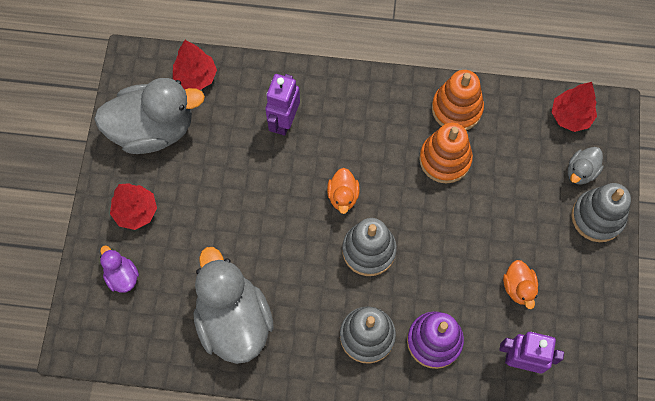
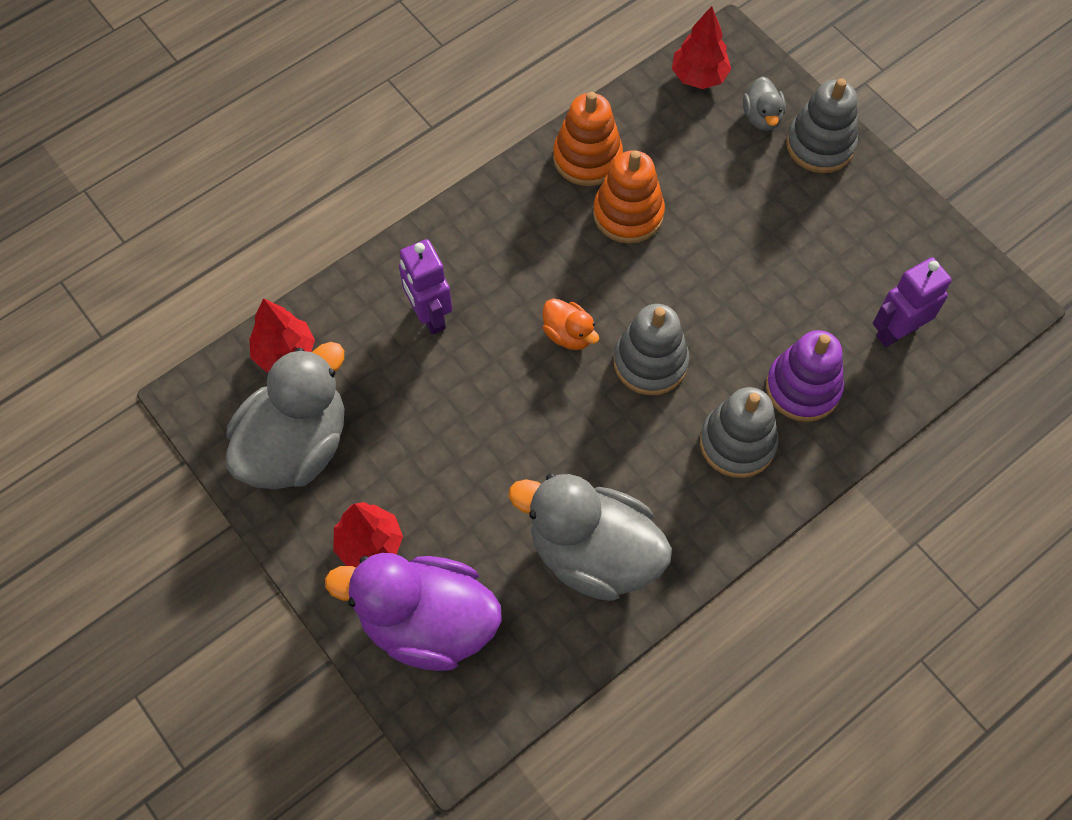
camera: 45 degrees left, 5 degrees down
purple duck [100,245,139,293] -> purple duck [325,553,502,671], size x2.20
orange duck [503,260,538,309] -> none

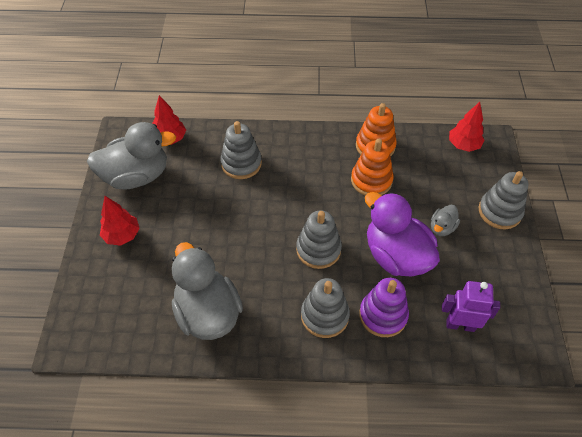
camera: 40 degrees right, 10 degrees down
purple duck [325,553,502,671] -> purple duck moved to [365,192,440,276]
purple robot [399,239,452,335] -> grey stacking toy [220,121,262,179]
orange duck [543,298,599,350] -> none
grey duck [743,76,786,131] -> grey duck moved to [431,205,460,236]

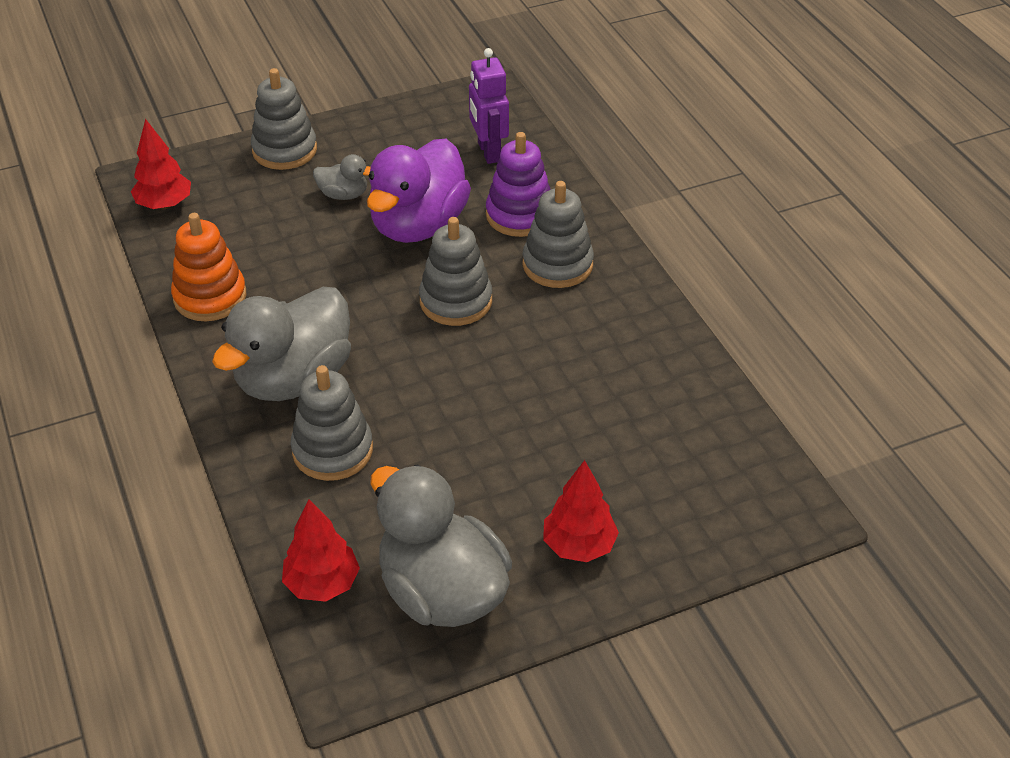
camera: 115 degrees left, 10 degrees down
grey duck [172,242,243,340] -> grey duck moved to [212,287,351,401]
orange stacking toy [351,139,394,196] -> none

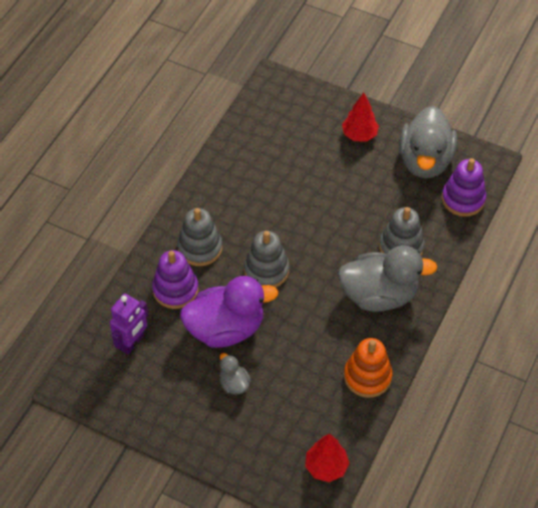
camera: 130 degrees left, 10 degrees up
grey stacking toy [251,68,317,170] -> none
red tree [282,499,360,602] -> purple stacking toy [442,158,486,217]

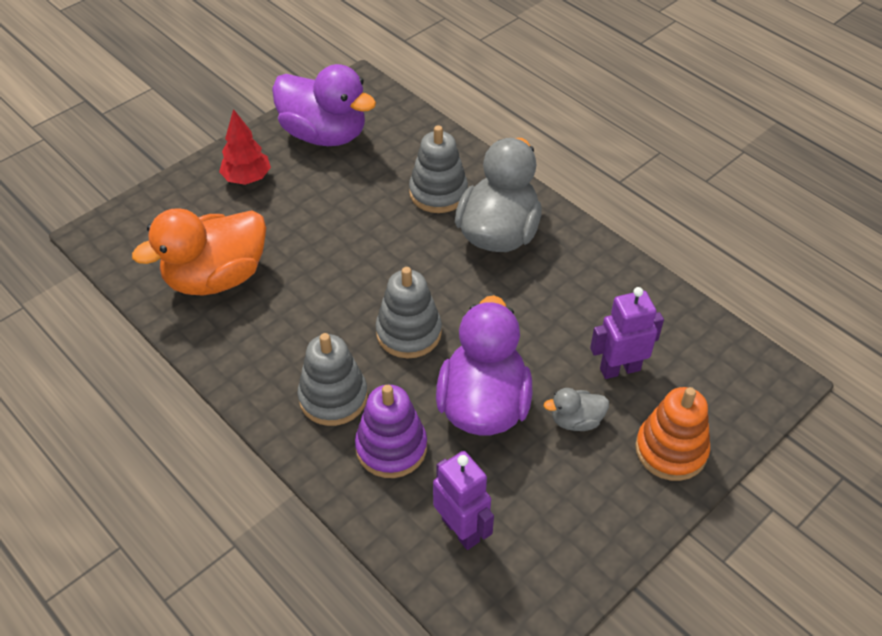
camera: 70 degrees left, 5 degrees down
red tree [305,434,349,482] -> none
orange stacking toy [344,338,392,398] -> orange stacking toy moved to [635,387,710,481]
grey duck [399,106,457,178] -> purple duck [272,64,376,146]
purple stacking toy [442,158,486,217] -> none
none -> orange duck [132,208,266,295]
none -> purple robot [590,287,664,379]

